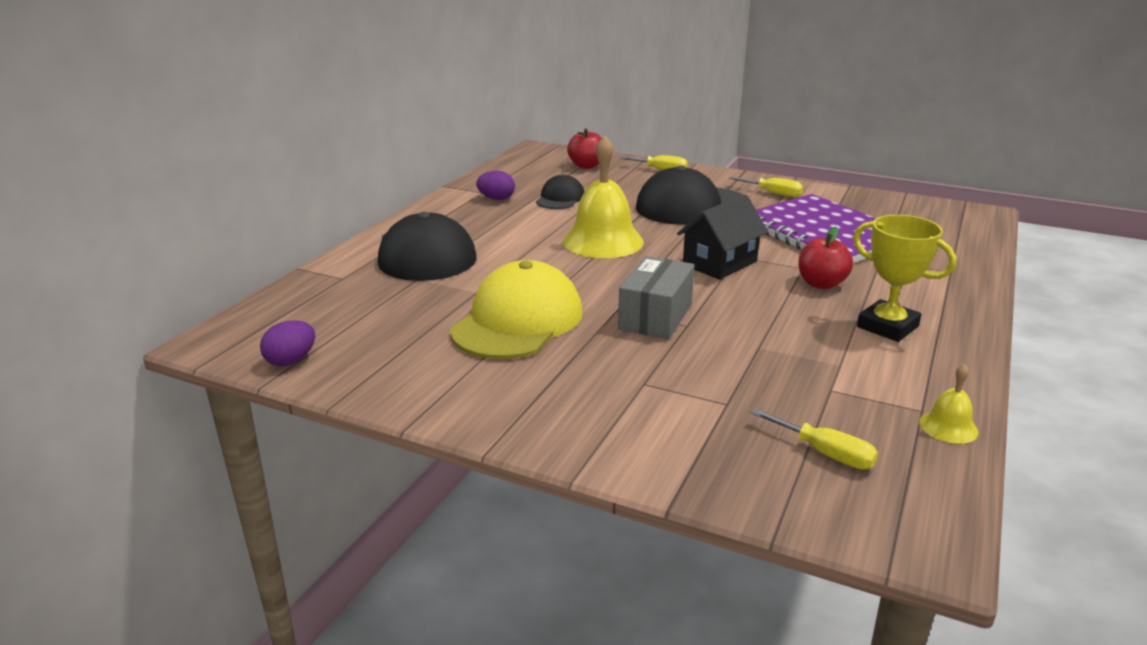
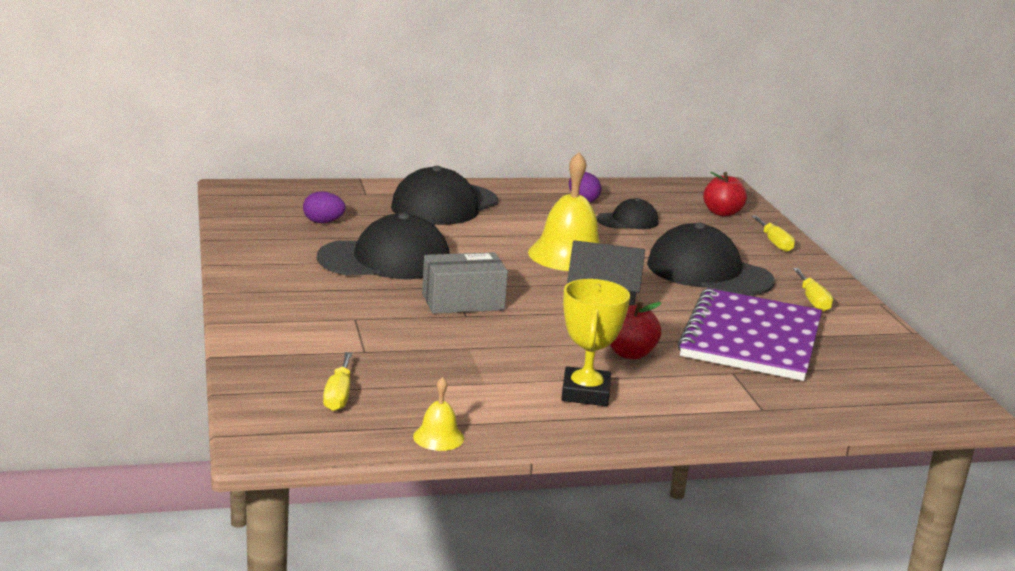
camera: 50 degrees right, 5 degrees down
purple egg [260,320,315,366] -> purple egg moved to [303,191,345,223]
yellow cap [450,260,583,359] -> black cap [317,213,450,279]

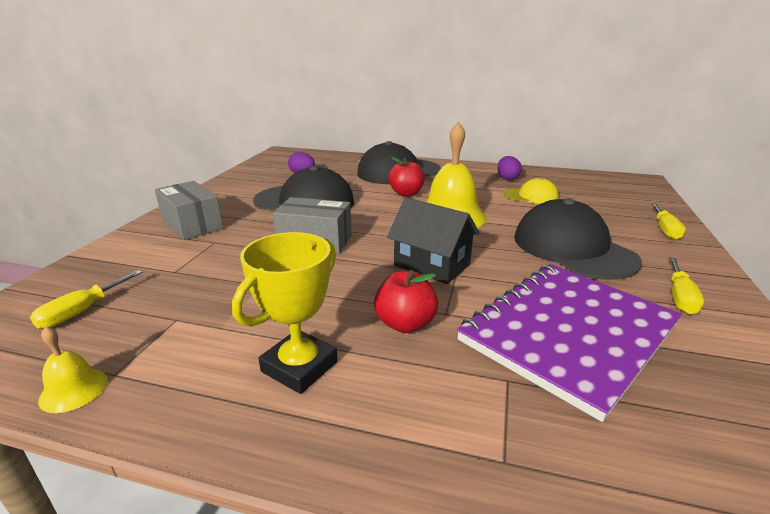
camera: 30 degrees right, 5 degrees up
black cap [596,198,658,229] -> yellow cap [504,178,559,204]
red apple [703,172,747,216] -> red apple moved to [388,156,425,196]
none -> grey box [155,181,223,240]

